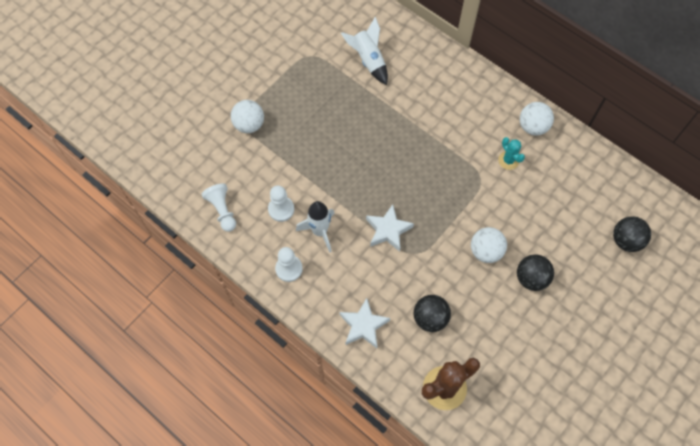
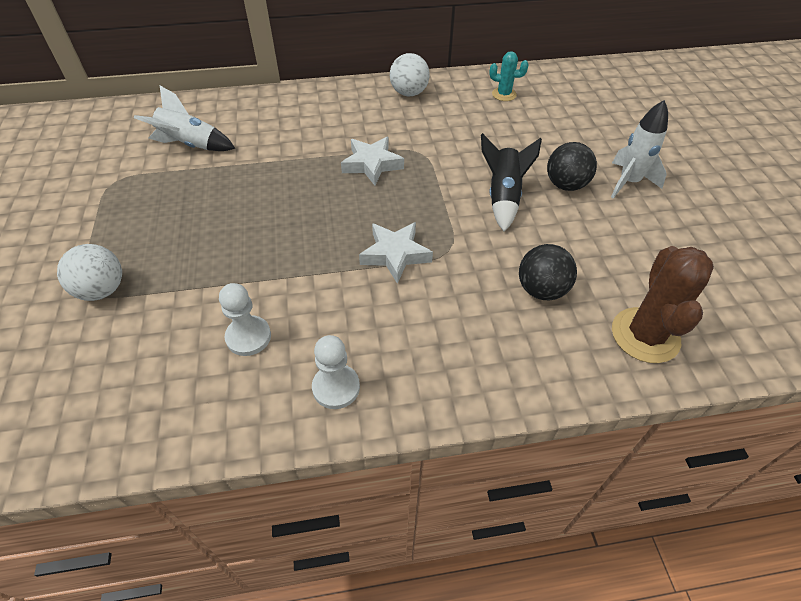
camera: 50 degrees left, 15 degrees down
white pawn [201,183,236,232] -> none
white rocket [296,201,335,253] -> white rocket moved to [611,100,668,198]
white star [340,298,390,348] -> white star moved to [341,137,404,186]
white ball [471,227,507,263] -> black rocket [481,133,542,231]
turquoise cactus [498,137,525,170] -> turquoise cactus moved to [489,51,529,101]
black ball [613,217,651,252] -> none

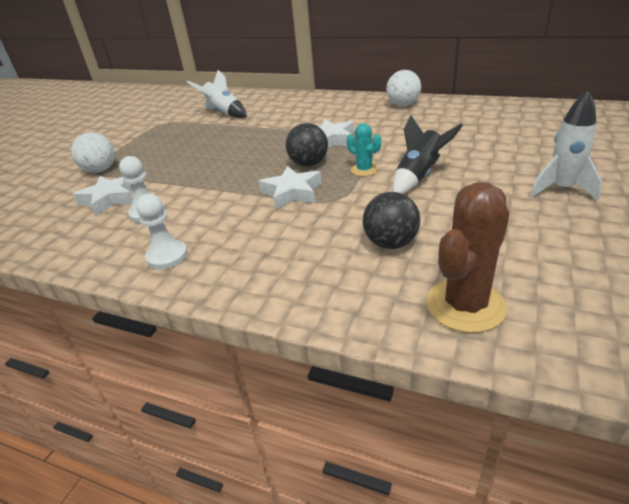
camera: 35 degrees right, 15 degrees down
turquoise cactus [489,51,529,101] -> turquoise cactus moved to [347,123,381,176]
black ball [547,142,597,191] -> black ball moved to [286,123,328,166]
none -> white star [73,176,133,216]

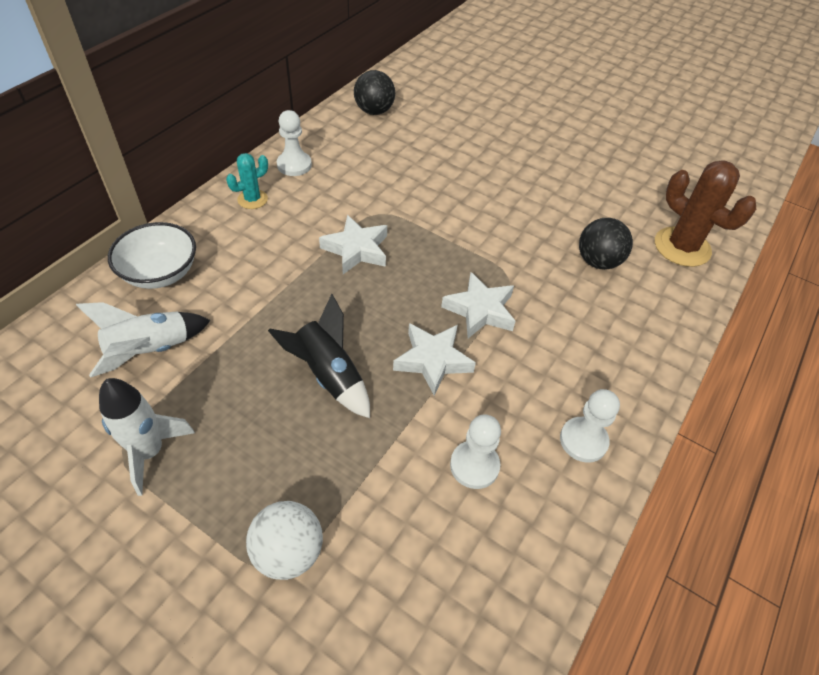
camera: 85 degrees left, 15 degrees up
white star [73,176,133,216] -> white star moved to [393,323,476,396]
black ball [286,123,328,166] -> black ball moved to [354,70,395,115]
turquoise cactus [347,123,381,176] -> turquoise cactus moved to [226,153,268,209]
white ball [386,70,421,106] -> white pawn [277,110,312,176]
black rocket [393,115,463,194] -> black rocket moved to [268,294,370,418]
white rocket [530,90,602,201] -> white rocket moved to [99,378,195,496]
none -> white bowl [108,222,196,289]

